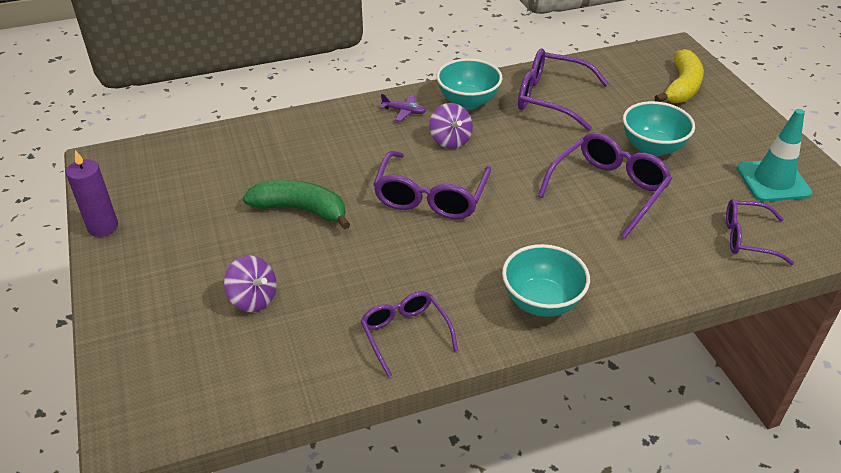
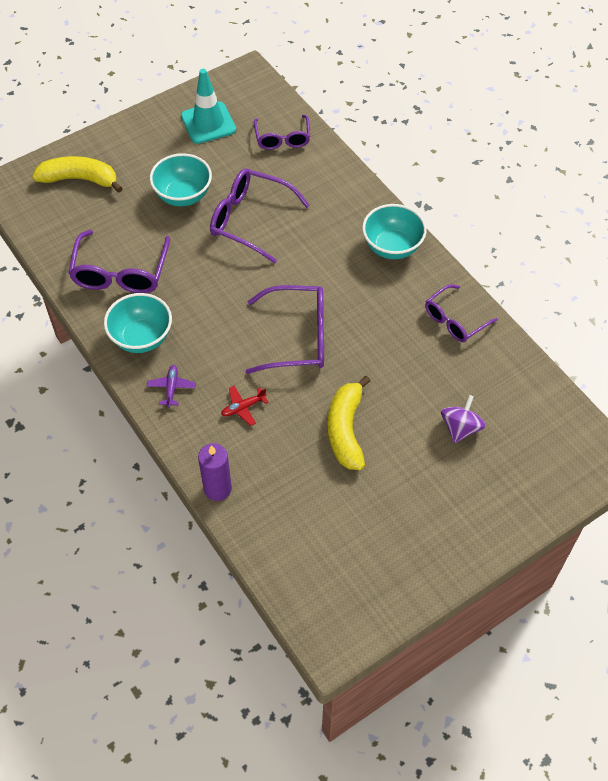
camera: 105 degrees left, 15 degrees up
purple candle [66,150,118,237] -> purple candle moved to [198,443,232,501]
green banana [243,180,350,230] -> yellow banana [327,376,371,470]
purple spinning top [430,103,473,149] -> none
none -> red plane [221,386,269,426]

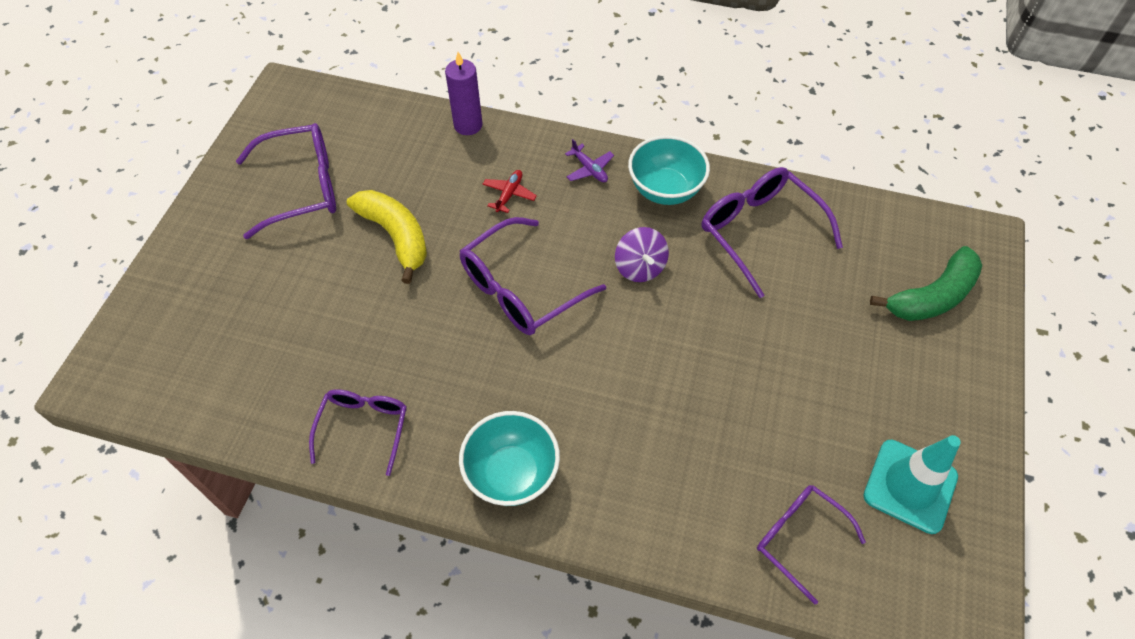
camera: 140 degrees right, 0 degrees up
yellow banana [32,156,123,193] -> green banana [870,246,982,321]
turquoise bowl [150,153,212,206] -> none
purple glasses [210,168,310,263] -> purple glasses moved to [236,123,336,239]
purple spinning top [441,395,486,443] -> purple spinning top moved to [615,227,669,282]

